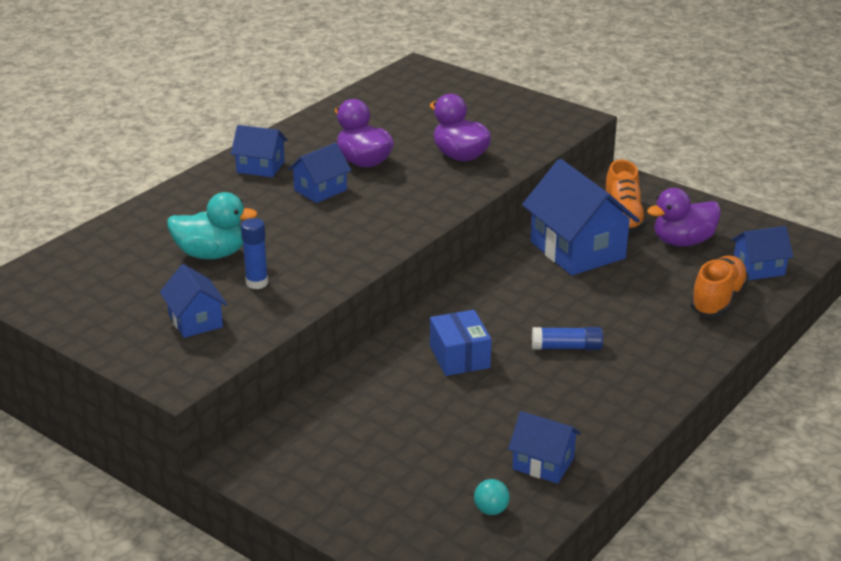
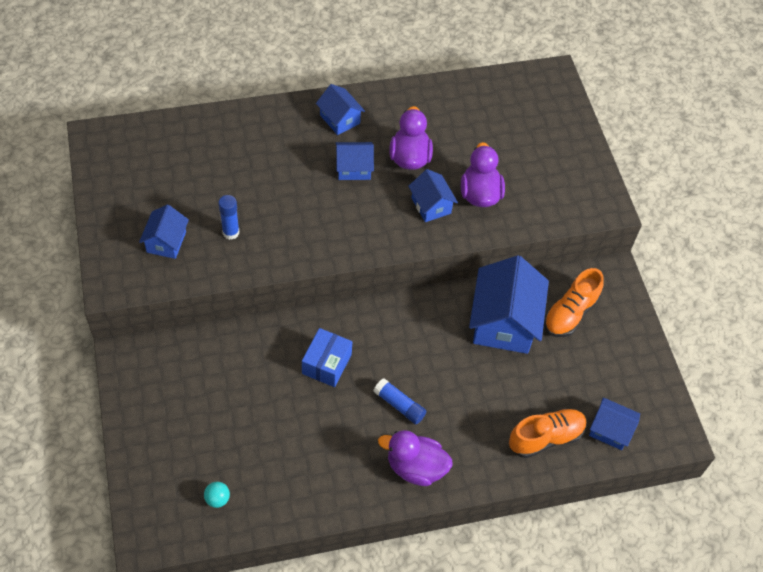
camera: 35 degrees right, 25 degrees up
turquoise duck [167,192,258,259] -> none
blue house [508,411,581,484] -> blue house moved to [408,169,458,222]
purple duck [647,188,721,246] -> purple duck moved to [378,430,453,486]

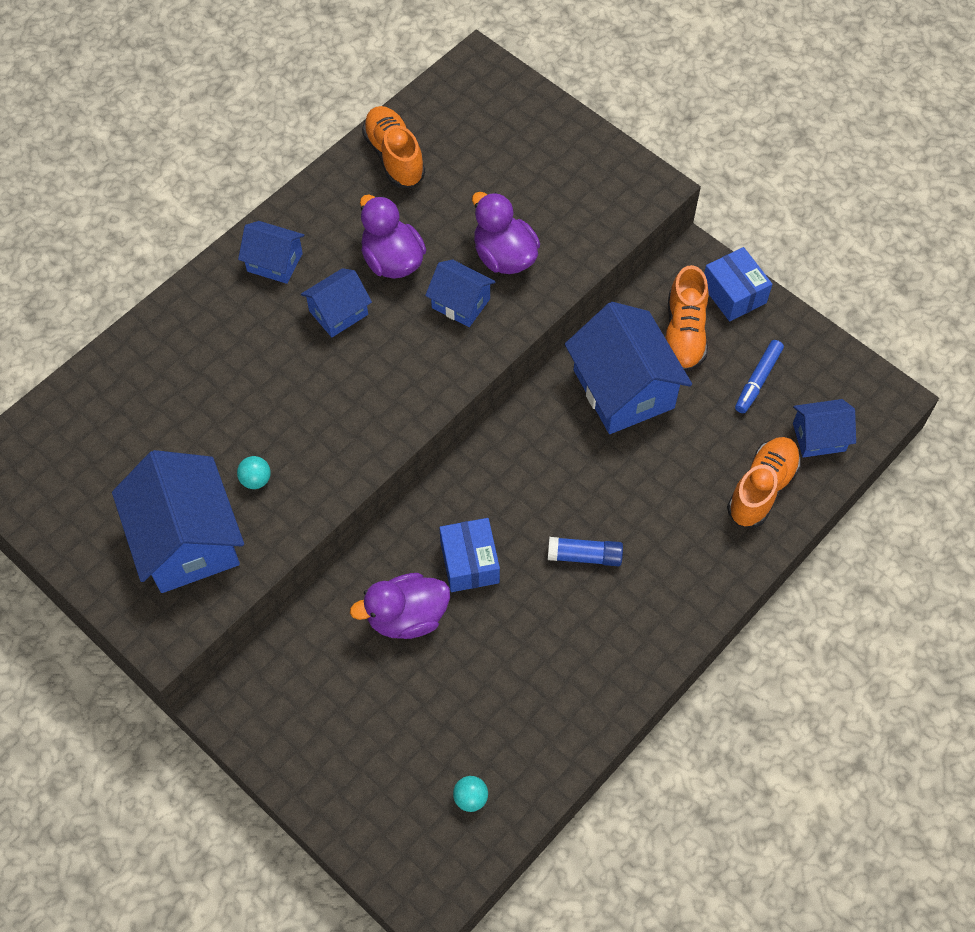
camera: 30 degrees left, 5 degrees up
blue house [139,205,189,259] -> blue house [112,450,244,593], size x1.87
blue glue stick [218,195,239,240] -> turquoise ball [237,456,271,489]
purple duck [378,430,453,486] -> purple duck moved to [350,573,450,639]
none -> orange shoe [362,106,425,188]
none -> blue box [704,247,773,321]
none -> blue marker [735,340,784,413]

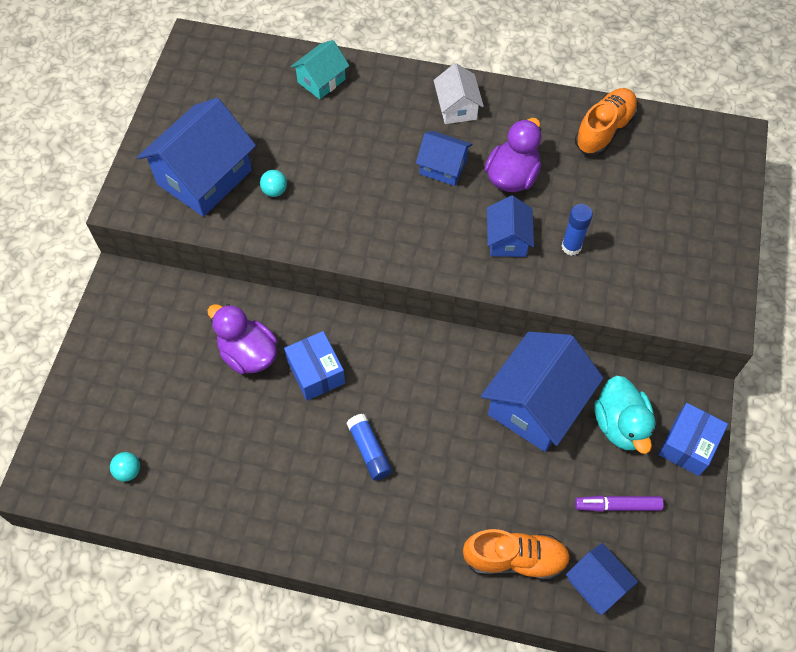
camera: 60 degrees right, 0 degrees up
blue house [238,221,305,284] -> white house [434,63,484,124]
blue box [439,518,500,592] -> blue box turned 75 degrees counterclockwise [284,331,345,401]
purple duck [472,192,540,274] -> blue glue stick [562,204,593,256]
orange shoe [665,265,709,372] -> turquoise duck [594,376,656,454]
blue marker [735,340,784,413] -> purple marker [575,496,664,512]
none -> turquoise house [291,40,349,99]

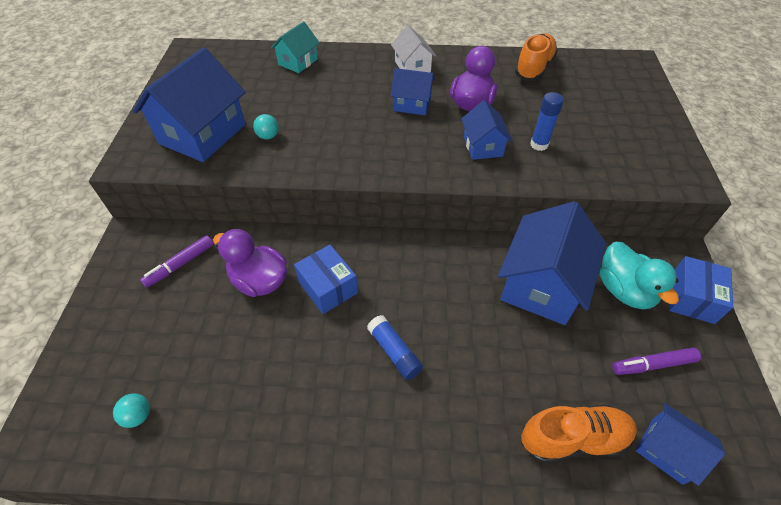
camera: 10 degrees left, 10 degrees down
none -> purple marker [140,235,214,288]

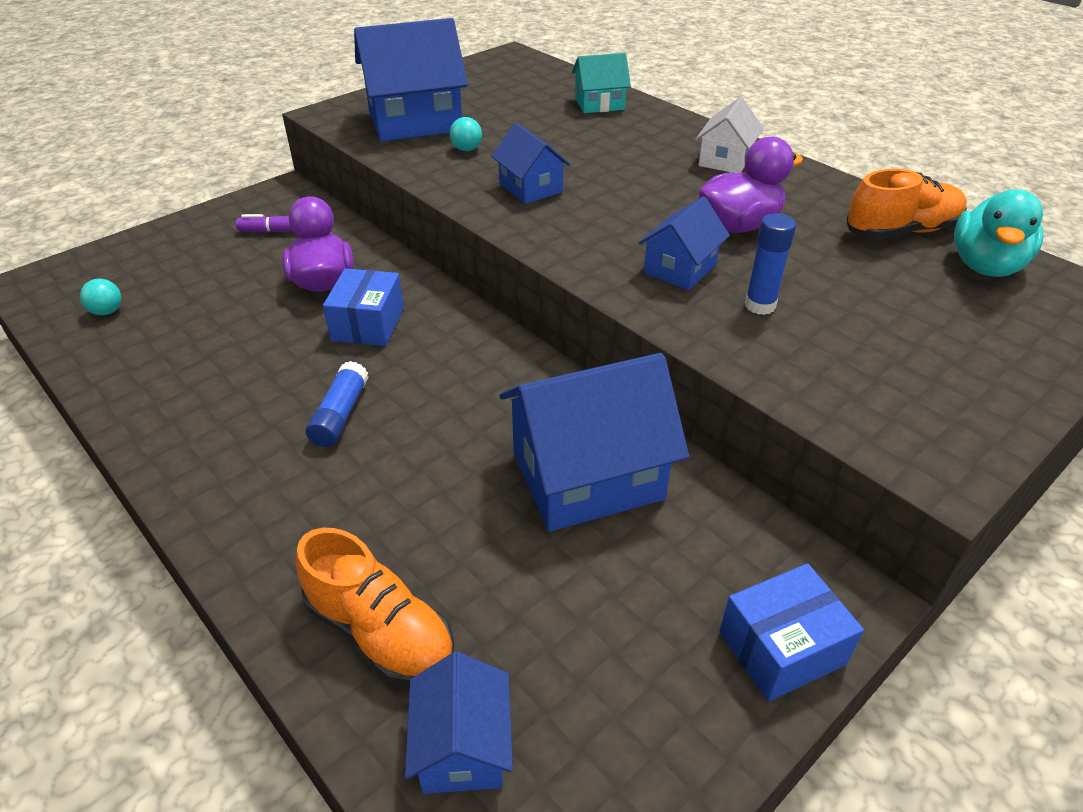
camera: 45 degrees right, 10 degrees down
blue house [390,68,435,115] -> blue house moved to [491,123,571,204]
turquoise duck [600,242,679,309] -> turquoise duck moved to [954,189,1043,277]
purple marker [612,347,701,375] -> none

